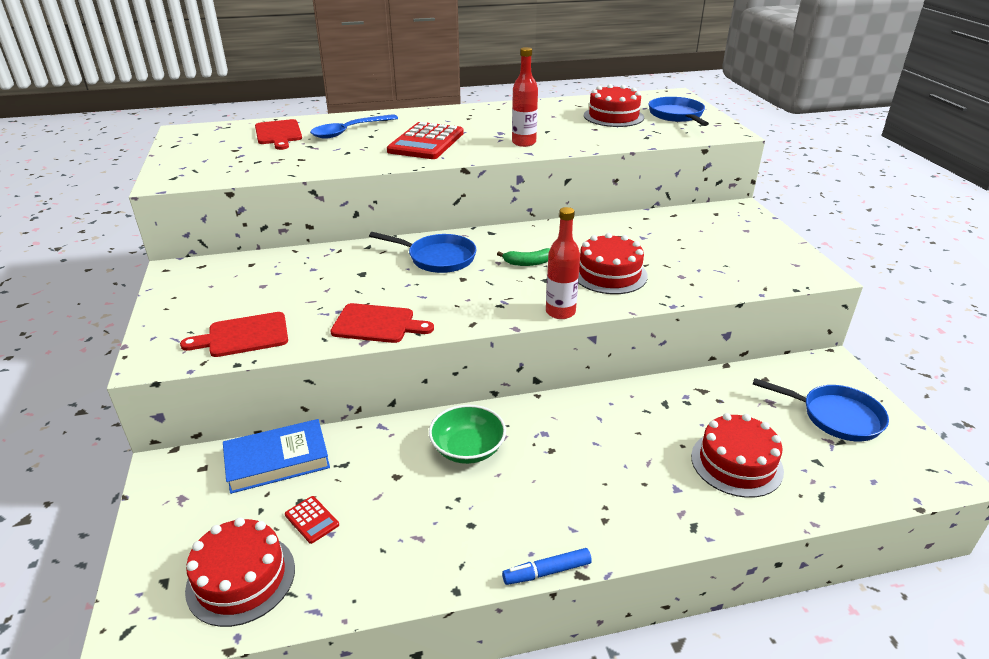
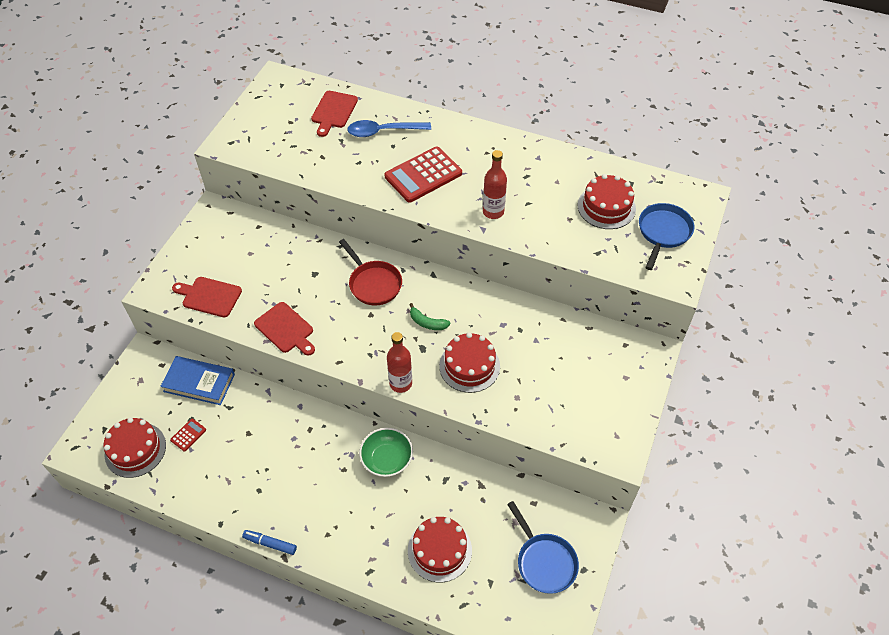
camera: 35 degrees right, 20 degrees up
red calculator [285,496,339,544] -> red calculator turned 135 degrees counterclockwise [170,419,206,452]
blue pan [369,232,477,273] -> red pan [339,239,402,305]
green bowl [429,405,506,464] -> green bowl moved to [359,428,413,477]

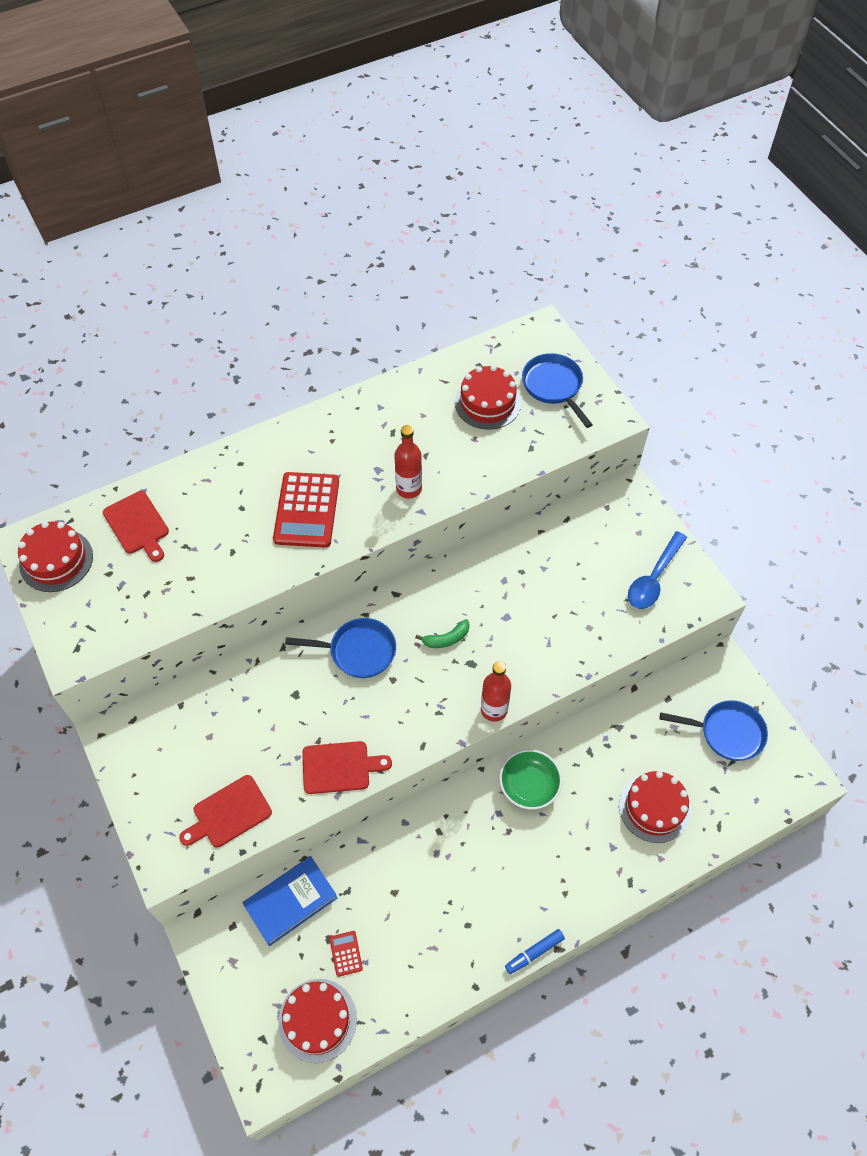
camera: 50 degrees left, 5 degrees up
red pan [339,239,402,305] -> blue pan [285,618,396,678]
blue spoon [347,120,431,137] -> blue spoon moved to [628,531,687,609]
red cake [439,332,500,393] -> red cake moved to [18,521,93,592]

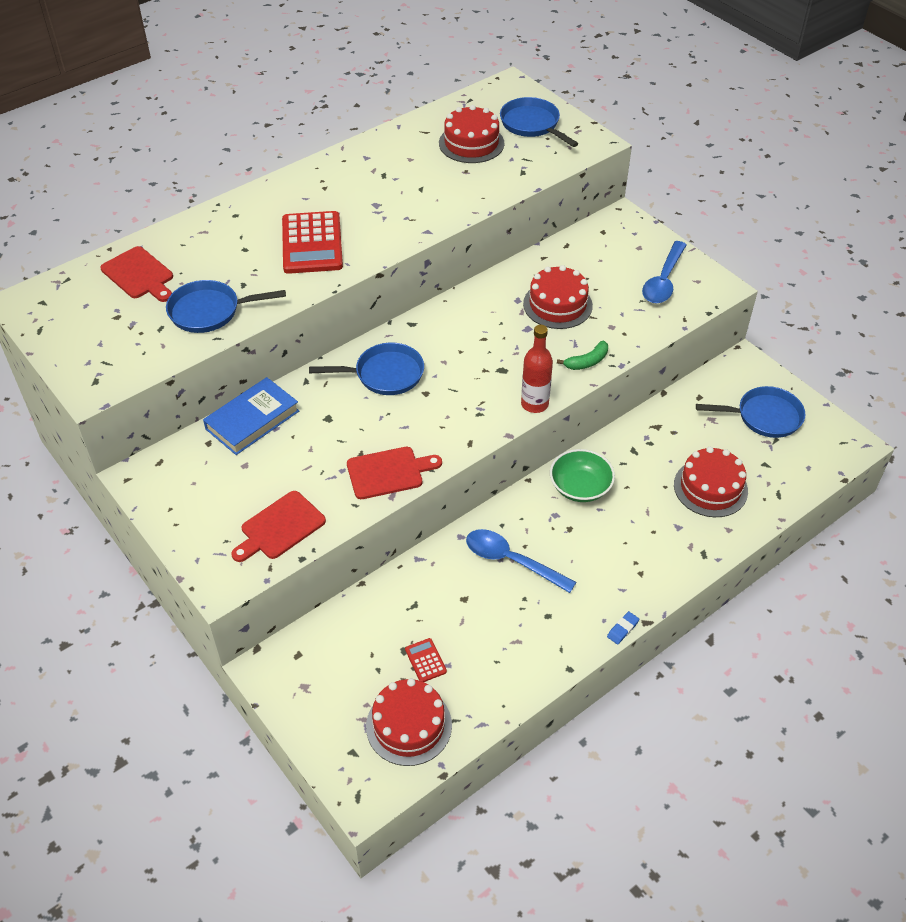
camera: 10 degrees left, 10 degrees down
red cake [18,521,93,592] -> red cake moved to [523,265,593,329]
blue book [243,856,337,946] -> blue book moved to [203,377,299,455]
red bottle [394,425,422,498] -> none
green banana [415,619,470,648] -> green banana moved to [557,341,608,370]
blue marker [505,929,565,974] -> blue eraser [607,611,639,644]
none -> blue pan [166,280,286,333]
none -> blue spoon [466,529,576,593]

